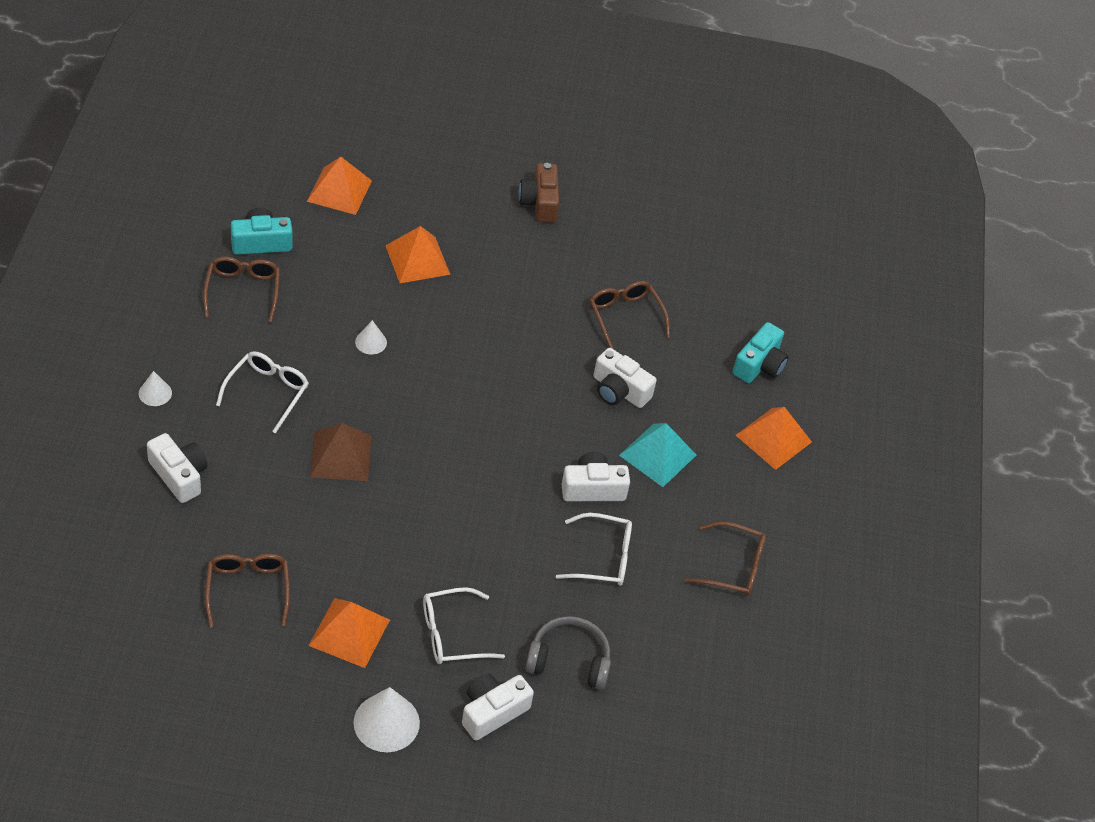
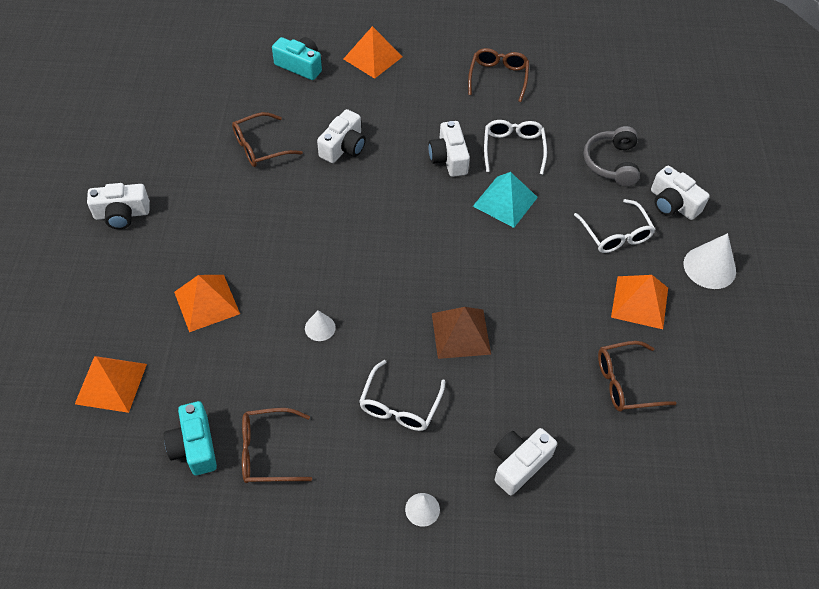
camera: 90 degrees left, 5 degrees up
white glasses [216,351,309,434] -> white glasses turned 90 degrees counterclockwise [359,360,445,431]
brown camera [519,163,559,223] -> white camera [87,183,150,229]
turquoise pyramid [619,423,696,487] -> turquoise pyramid moved to [473,172,538,228]

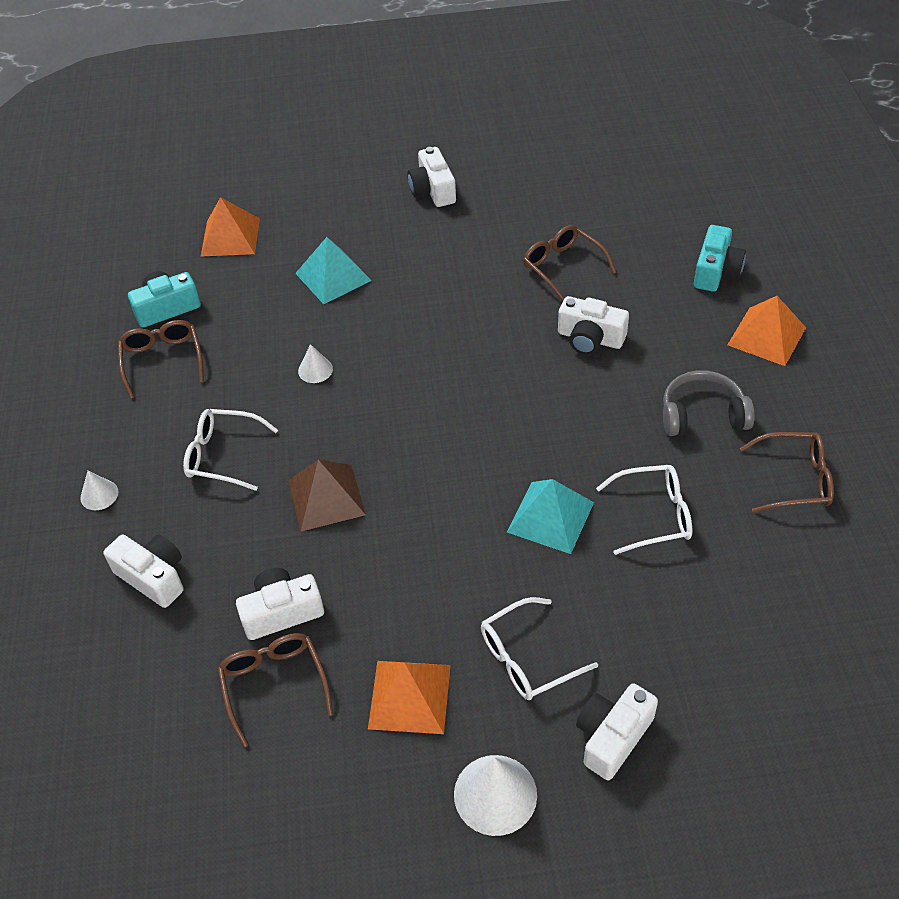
camera: 85 degrees right, 5 degrees down
orange pyramid [174,275,240,332] -> turquoise pyramid [295,237,372,304]
white camera [428,121,470,177] -> white camera moved to [236,568,324,640]
grey headphones [583,126,640,186] -> grey headphones moved to [663,370,755,436]

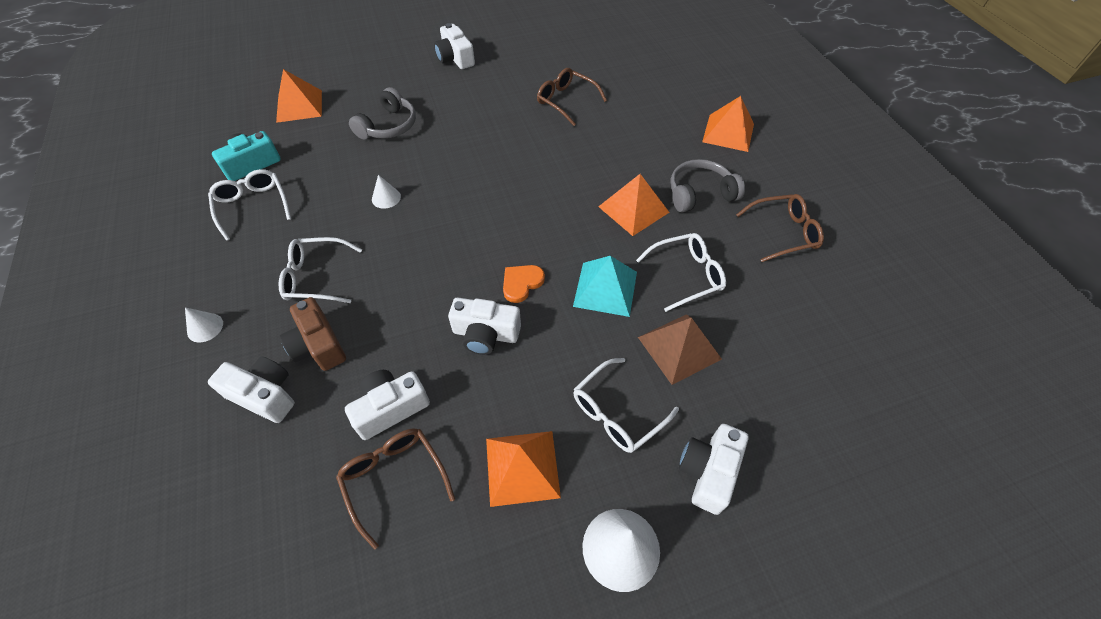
camera: 15 degrees left, 5 degrees up
brown glasses [118,320,204,399] -> white glasses [208,169,291,241]
brown pyramid [288,459,366,532] -> brown pyramid moved to [638,314,722,385]
turquoise pyramid [295,237,372,304] -> grey headphones [349,87,416,139]
white camera [558,296,629,355] -> white camera moved to [448,298,521,355]
turquoise camera [694,225,746,292] -> none
none -> brown camera [280,297,346,371]
none -> orange heart [503,265,545,303]
none -> orange pyramid [598,174,669,236]

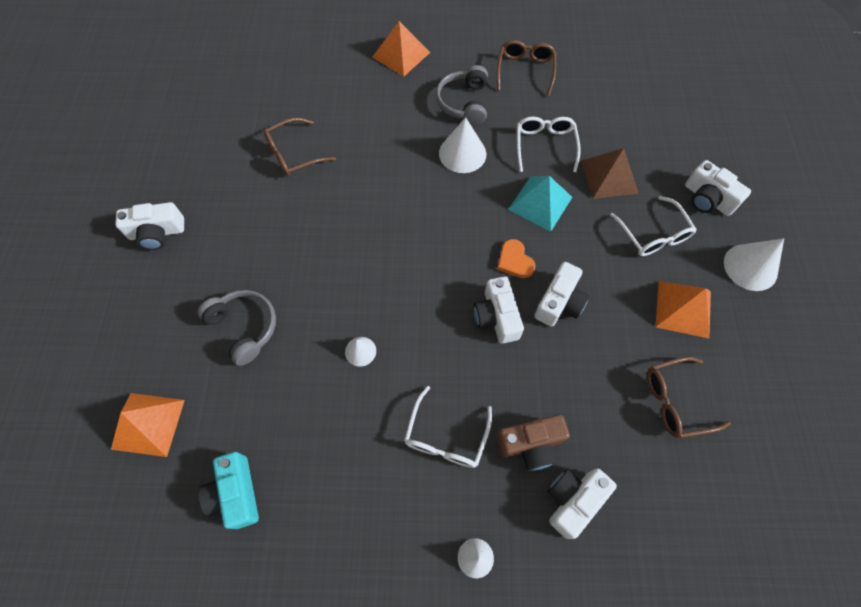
camera: 70 degrees left, 10 degrees up
white glasses [208,169,291,241] -> none
white camera [345,370,430,440] -> white camera moved to [473,276,524,344]
orange pyramid [598,174,669,236] -> white cone [439,117,486,173]

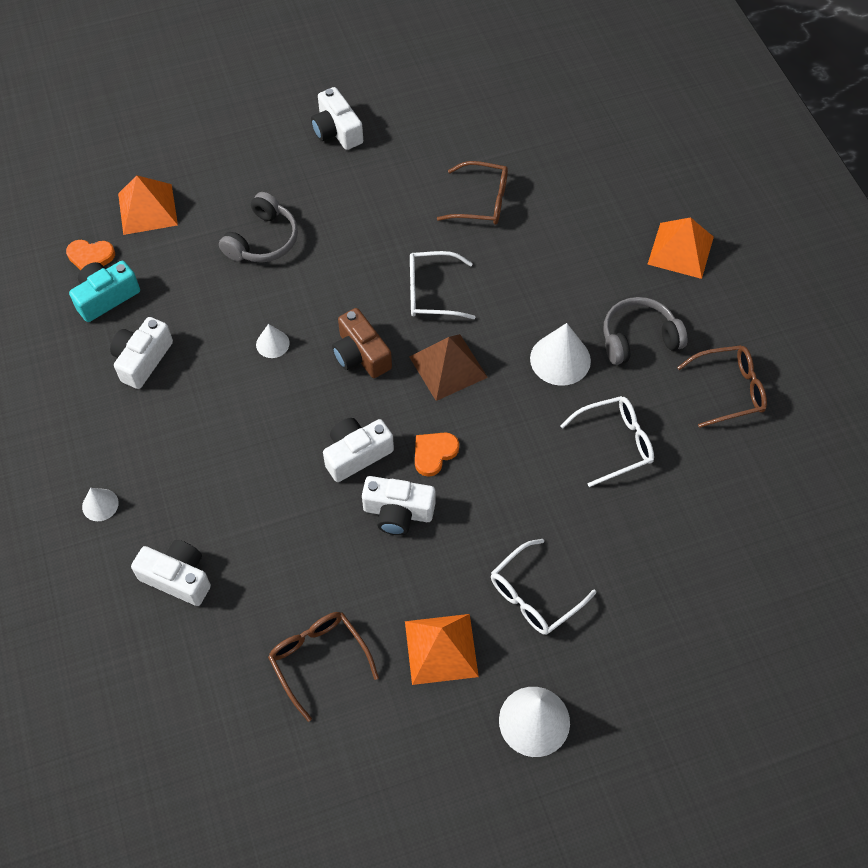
camera: 70 degrees right, 5 degrees down
brown glasses [263,117,336,176] -> brown glasses turned 150 degrees clockwise [437,161,508,225]
white glasses [404,386,492,468] -> white glasses moved to [410,251,476,319]
brown camera [496,415,570,471] -> brown camera moved to [332,308,392,378]
turquoise pyramid [508,176,572,232] -> none
brown pyramid [581,148,639,199] -> brown pyramid moved to [409,334,488,401]
white camera [685,160,751,216] -> white camera moved to [110,317,173,389]
none -> orange heart [66,240,115,270]

